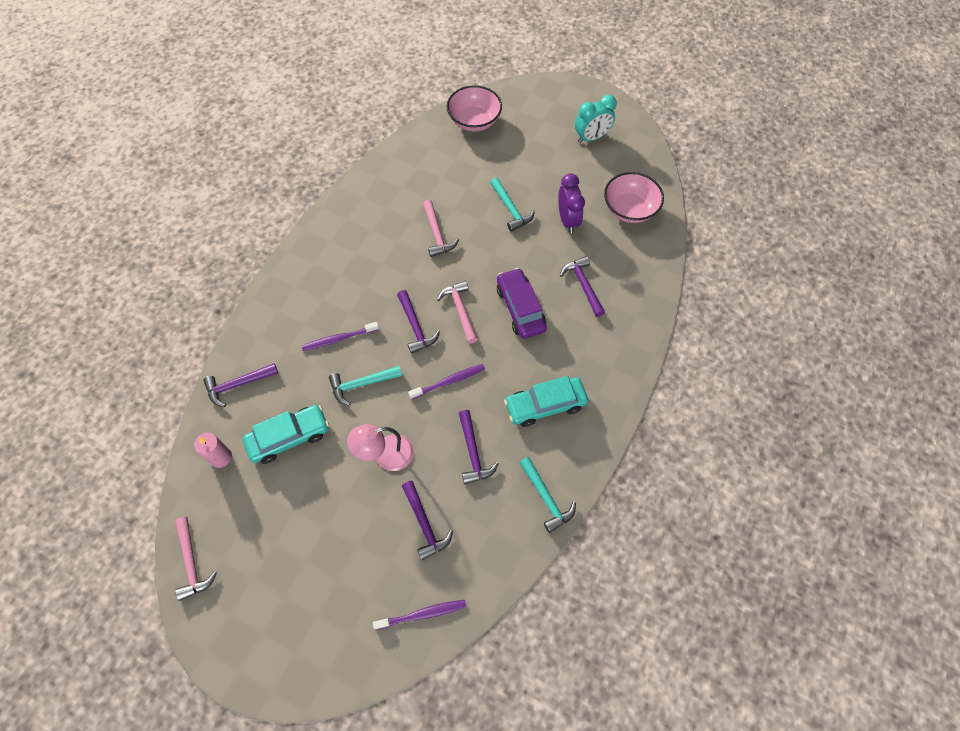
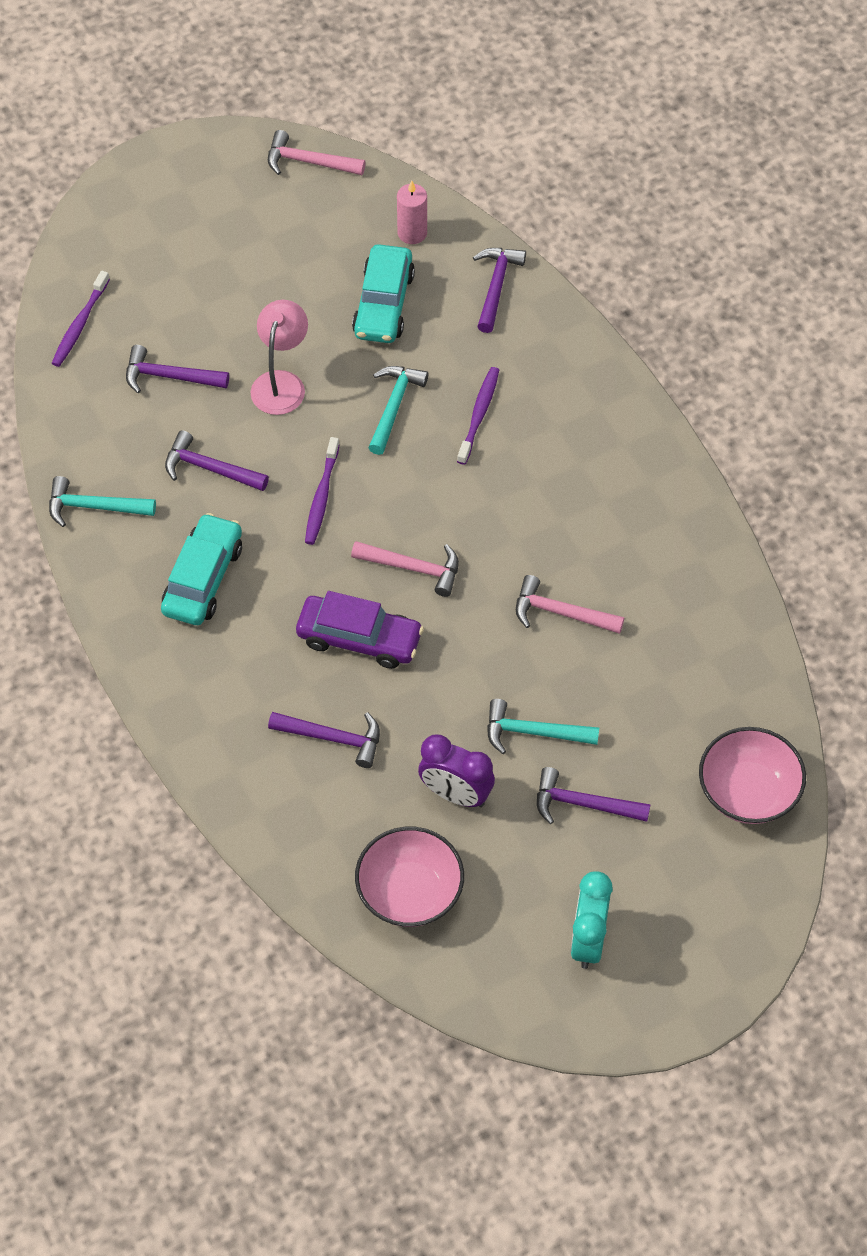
camera: 125 degrees right, 5 degrees down
purple hammer [397,290,440,354] -> purple hammer moved to [537,767,651,824]

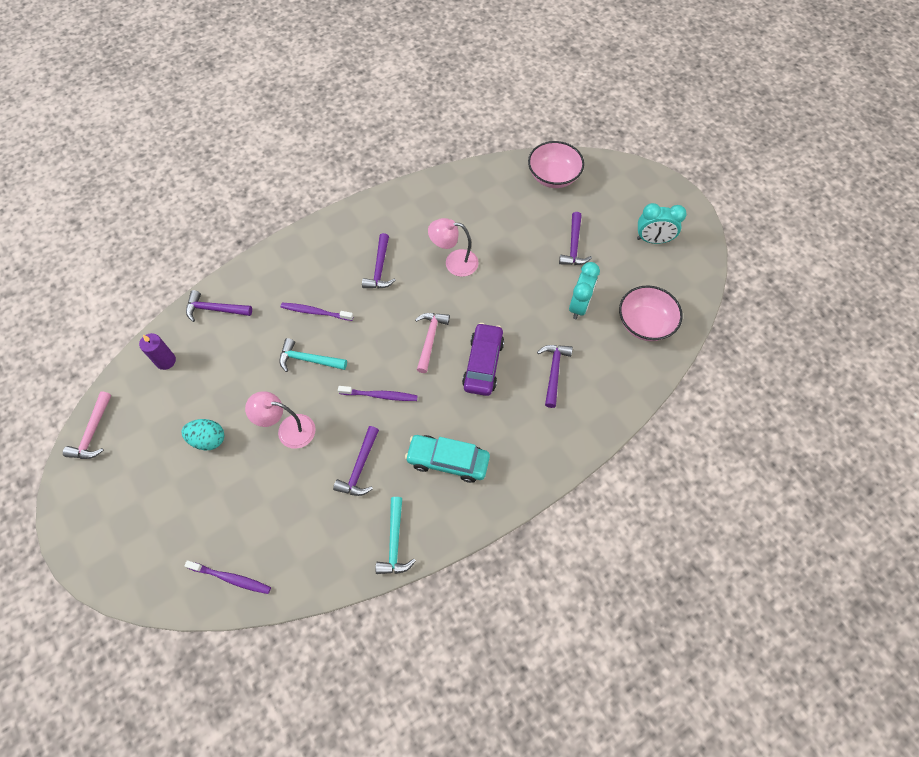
camera: 95 degrees left, 5 degrees up
purple hammer [126,345,229,393] -> purple hammer moved to [362,233,396,288]
turquoise car [352,244,415,343] -> none
pink candle [397,181,427,244] -> purple candle [139,333,176,370]
purple clock [418,734,495,807] -> turquoise clock [569,262,600,319]
turquoise hammer [487,699,599,754] -> none
pink hammer [516,575,624,634] -> pink lamp [428,218,479,277]
none -> turquoise egg [181,419,224,450]

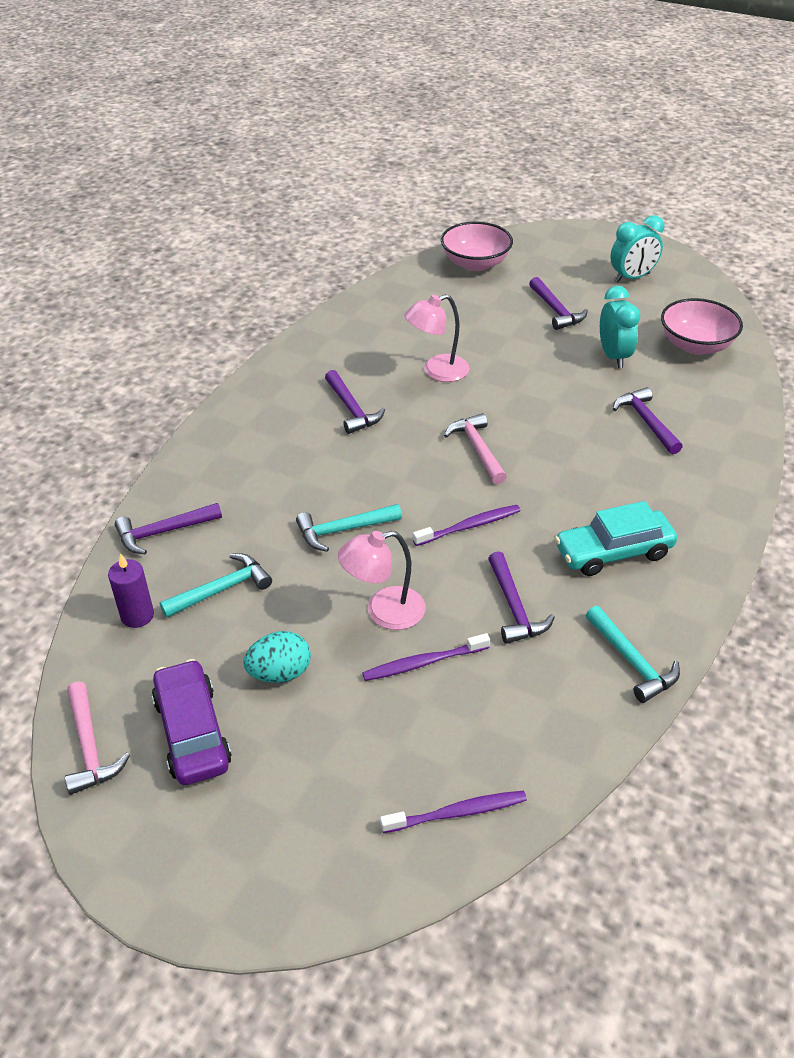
camera: 30 degrees left, 20 degrees down
purple toothbrush [280,303,353,321] -> purple toothbrush moved to [362,633,490,681]
purple car [462,323,504,396] -> purple car moved to [152,659,232,785]
none -> turquoise hammer [159,553,272,618]

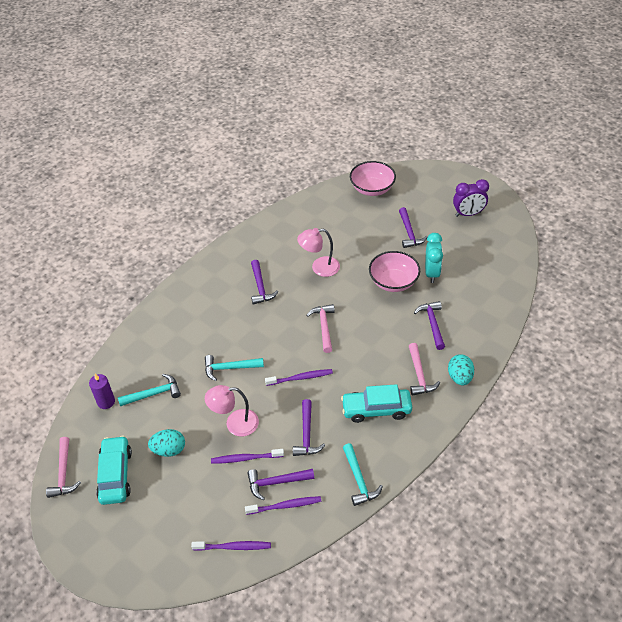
camera: 15 degrees right, 5 degrees up
purple hammer [115,503,222,554] -> purple hammer moved to [247,469,314,500]
purple car [152,659,232,785] -> turquoise car [96,436,132,505]
turquoise clock [610,215,664,283] -> purple clock [453,179,489,217]
pink bowl [661,298,743,355] -> pink bowl moved to [369,251,420,292]
none -> purple toothbrush [245,496,321,515]
none -> pink hammer [409,343,440,396]
none -> turquoise egg [448,354,474,385]

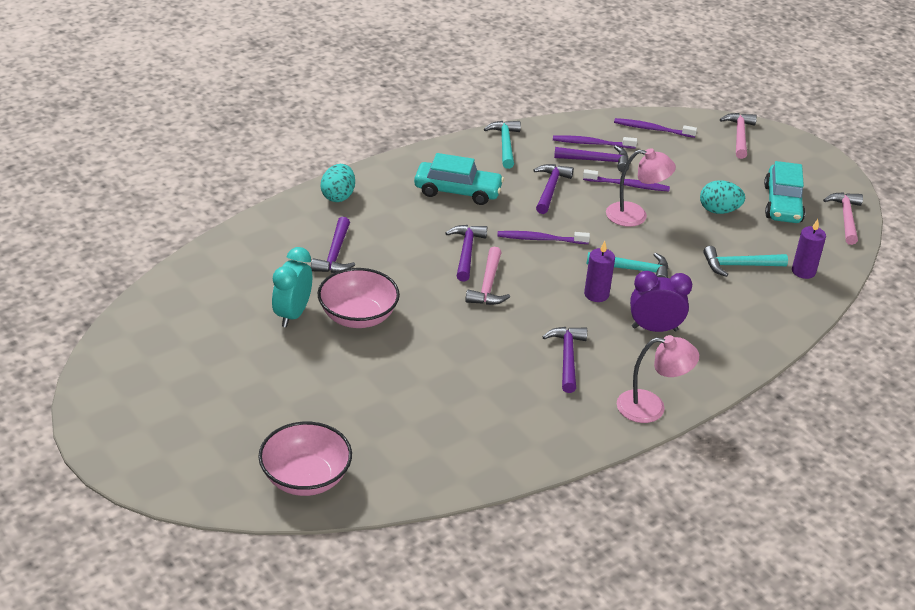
camera: 170 degrees left, 10 degrees down
pink lamp [297,228,340,277] -> pink lamp moved to [617,335,699,423]
purple hammer [399,207,427,248] -> purple hammer moved to [445,225,487,282]
pink hammer [409,343,440,396] -> pink hammer moved to [720,113,757,159]
purple clock [453,179,489,217] -> purple clock moved to [630,271,692,332]
none -> purple candle [584,241,615,302]

